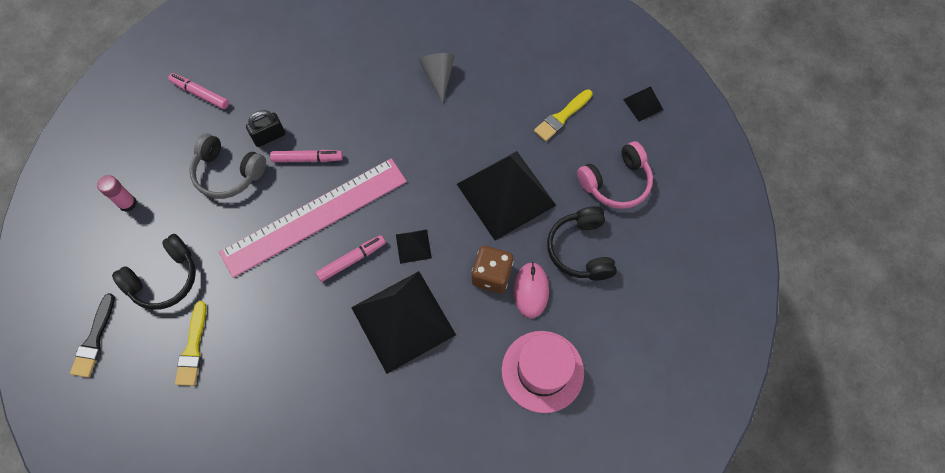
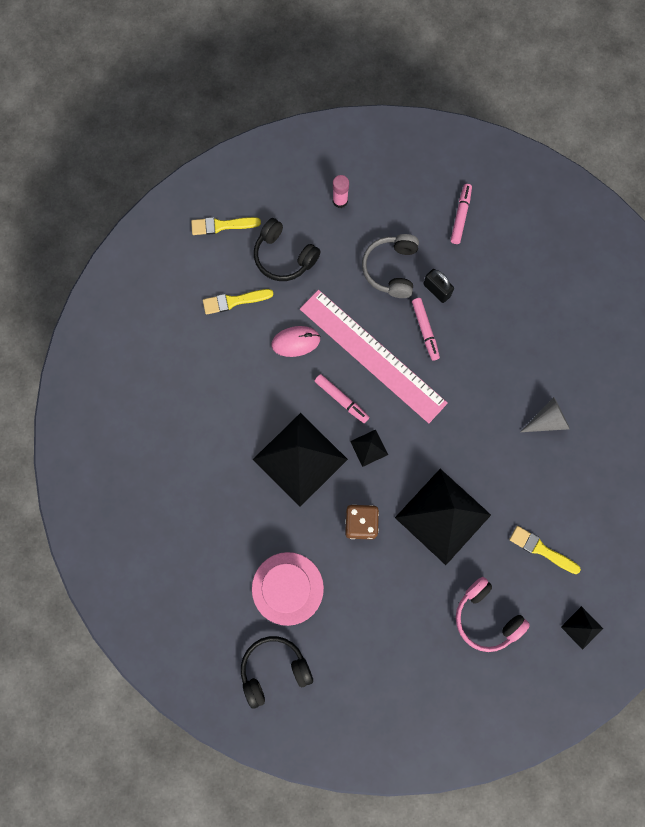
camera: 75 degrees right, 10 degrees up
black brush [70,293,115,378] -> yellow brush [191,217,261,235]
pink mouse [513,262,549,318] -> pink mouse moved to [271,326,321,357]
black headphones [547,206,617,280] -> black headphones moved to [241,636,313,709]

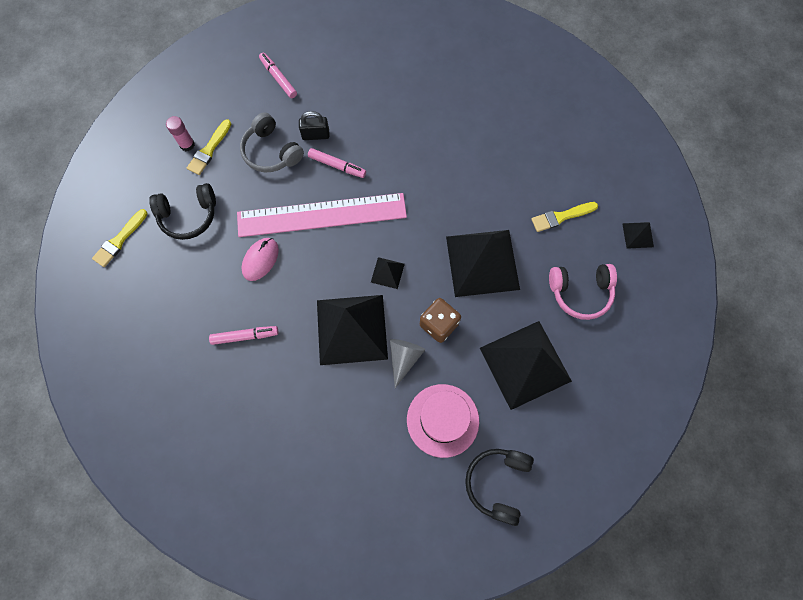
camera: 50 degrees left, 5 degrees down
yellow brush [203,289,274,315] -> yellow brush moved to [187,119,231,175]
pink marker [315,374,369,423] -> pink marker moved to [209,326,278,345]
grey cone [521,397,570,432] -> grey cone moved to [390,339,425,388]
none -> black pyramid [480,321,572,410]

